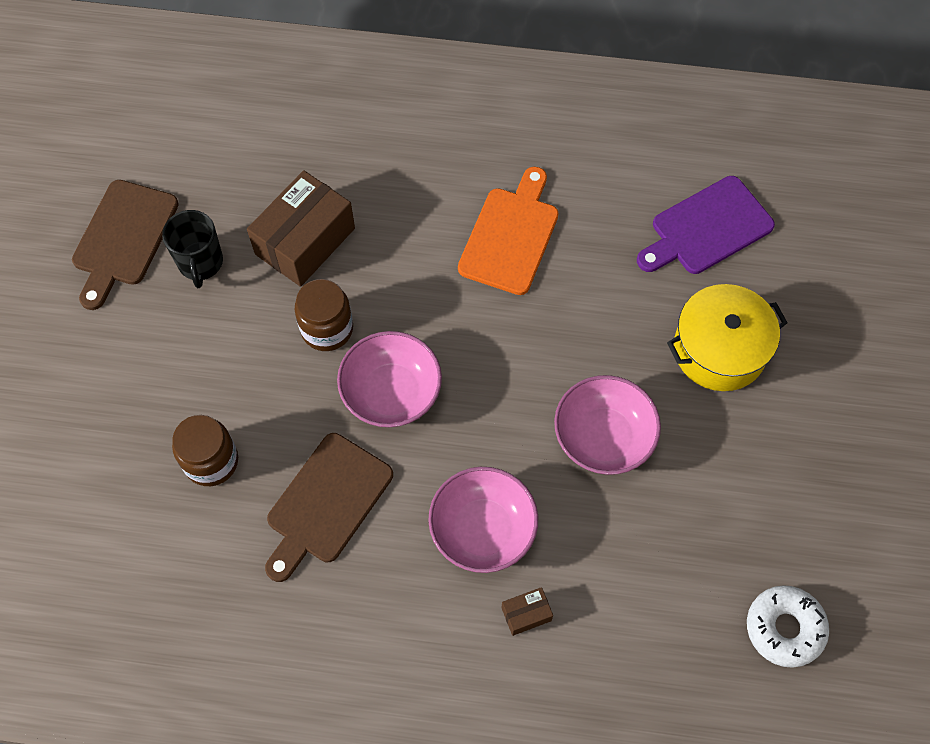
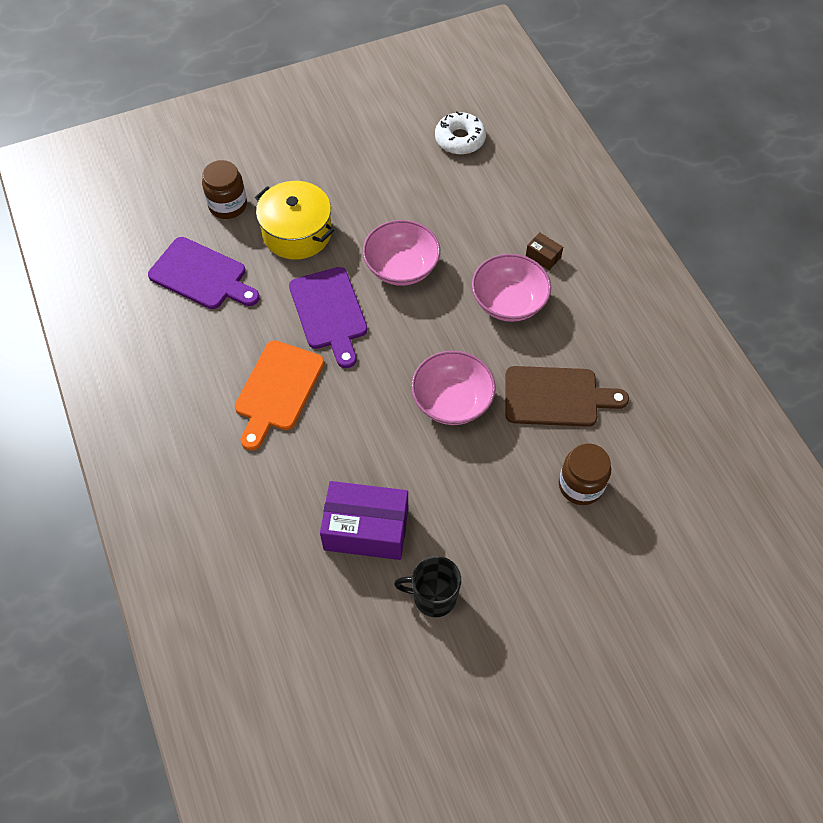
camera: 120 degrees left, 5 degrees down
brown cutting board [72,180,179,310] -> none
black mug [162,210,223,288] -> black mug turned 135 degrees counterclockwise [394,556,461,617]
brown box [247,170,355,287] -> purple box [320,481,408,560]
brown jar [295,279,353,351] -> brown jar moved to [202,160,247,219]
orange cutting board [458,167,559,295] -> orange cutting board turned 60 degrees counterclockwise [235,340,324,451]
none -> purple cutting board [289,267,368,368]

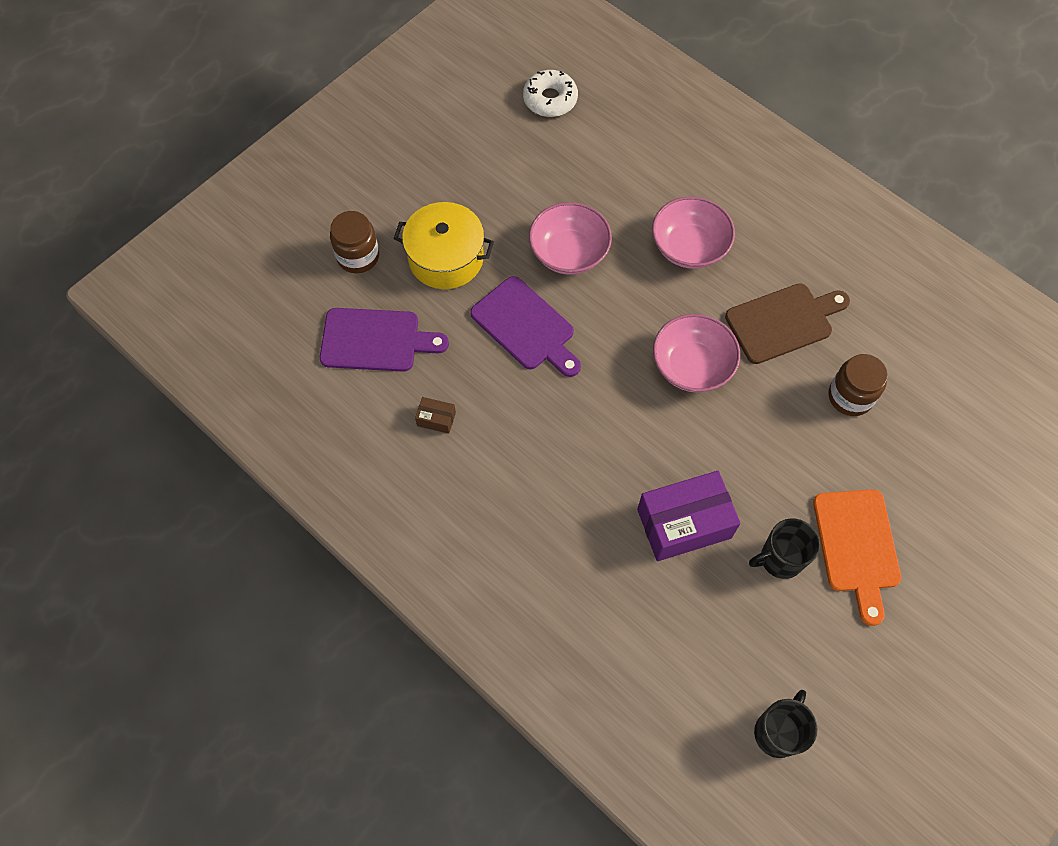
camera: 25 degrees left, 5 degrees up
orange cutting board [235,340,324,451] -> orange cutting board moved to [813,489,901,626]
brown box [526,232,563,270] -> brown box moved to [415,397,456,434]
none -> black mug [754,690,818,758]

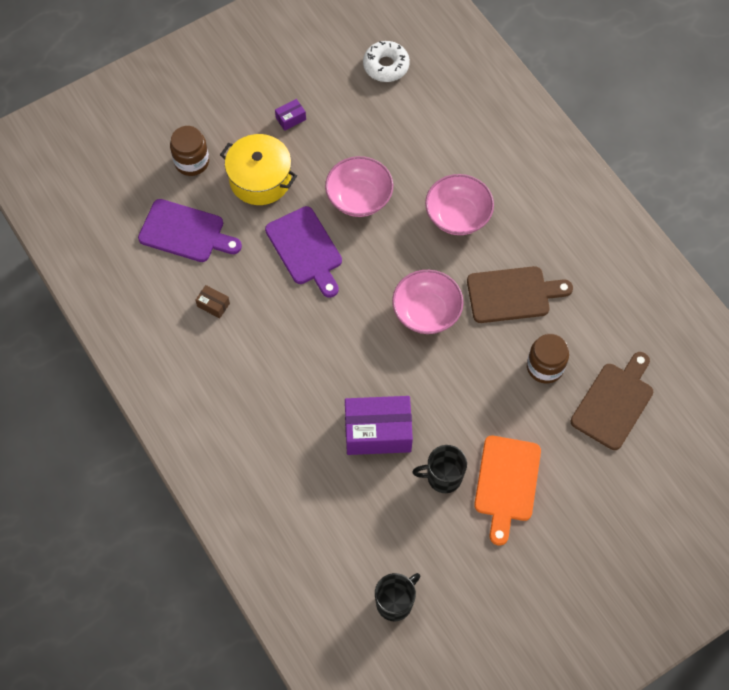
camera: 15 degrees right, 0 degrees up
none -> purple box [275,99,306,131]
none -> brown cutting board [571,352,653,450]

